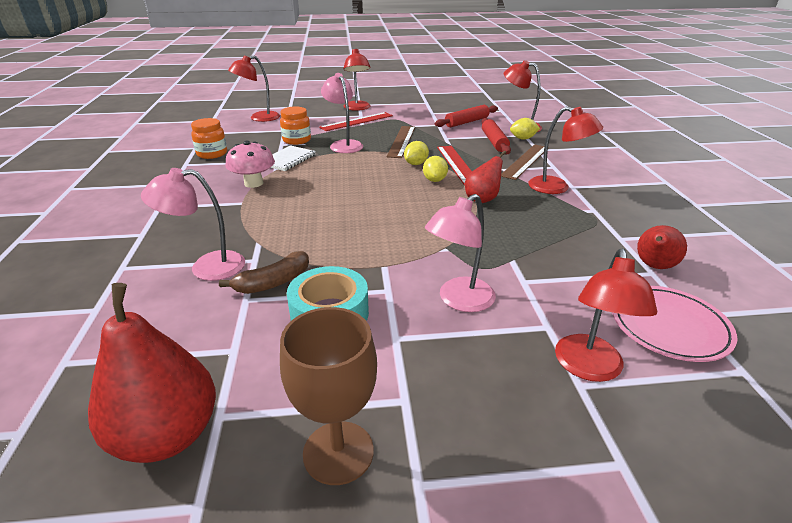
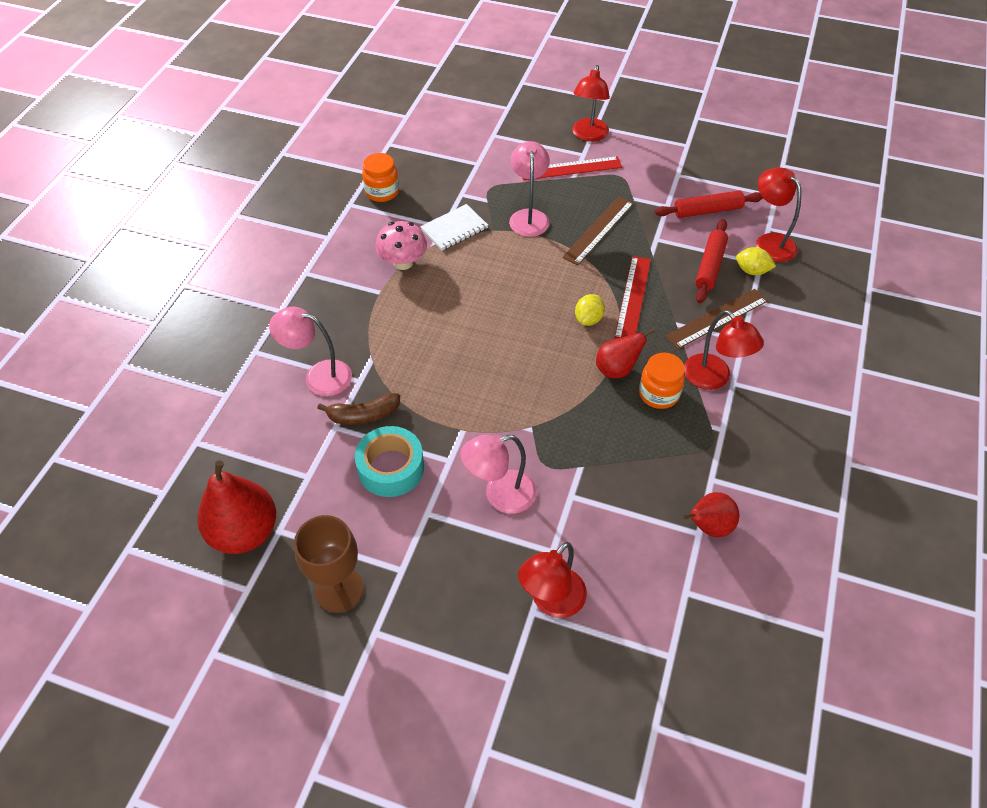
camera: 25 degrees right, 20 degrees up
red lamp [228,55,280,122] -> none
orange jar [280,106,311,145] -> orange jar moved to [639,353,685,409]
yellow lemon [404,141,429,165] -> none
pink plate [612,286,738,362] -> none

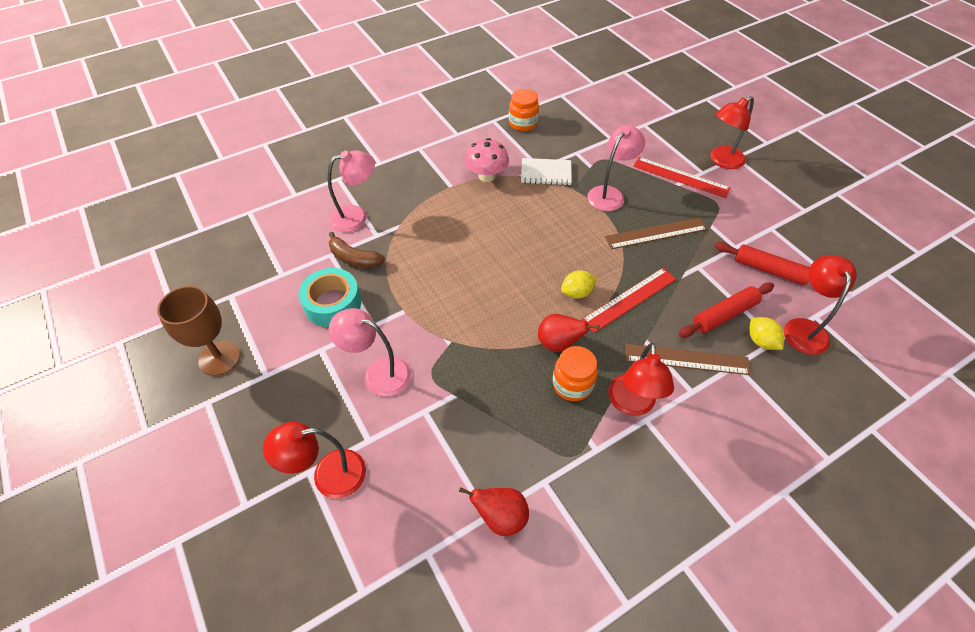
camera: 40 degrees right, 0 degrees up
red pear [197,460,276,554] -> none
pink lamp [269,307,352,396] -> pink lamp turned 105 degrees clockwise [328,150,375,232]

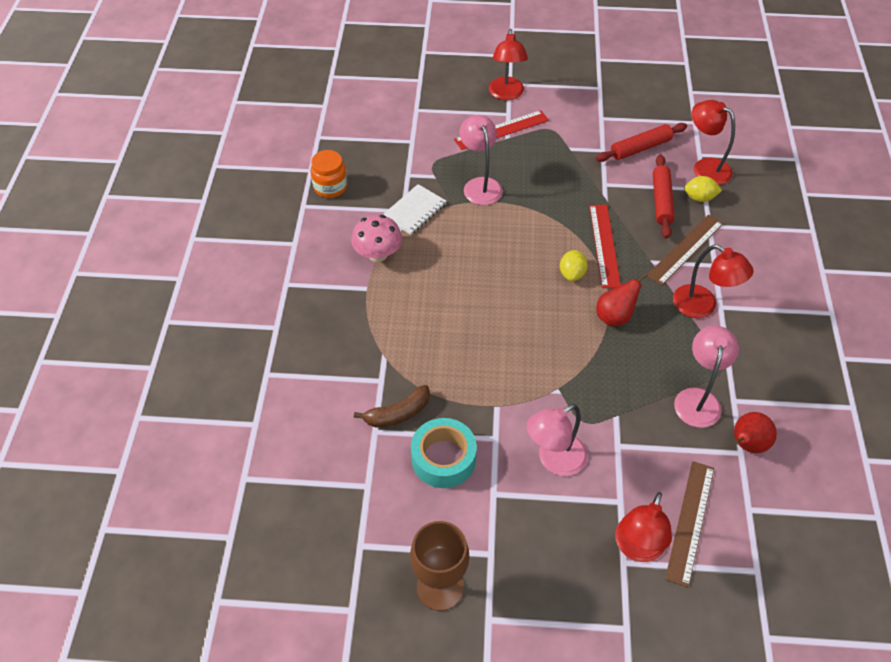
camera: 55 degrees left, 0 degrees up
pink lamp [328,150,375,232] -> pink lamp moved to [674,326,739,428]
orange jar [553,346,598,401] -> none
brown ruler [605,217,707,249] -> brown ruler moved to [665,461,714,587]

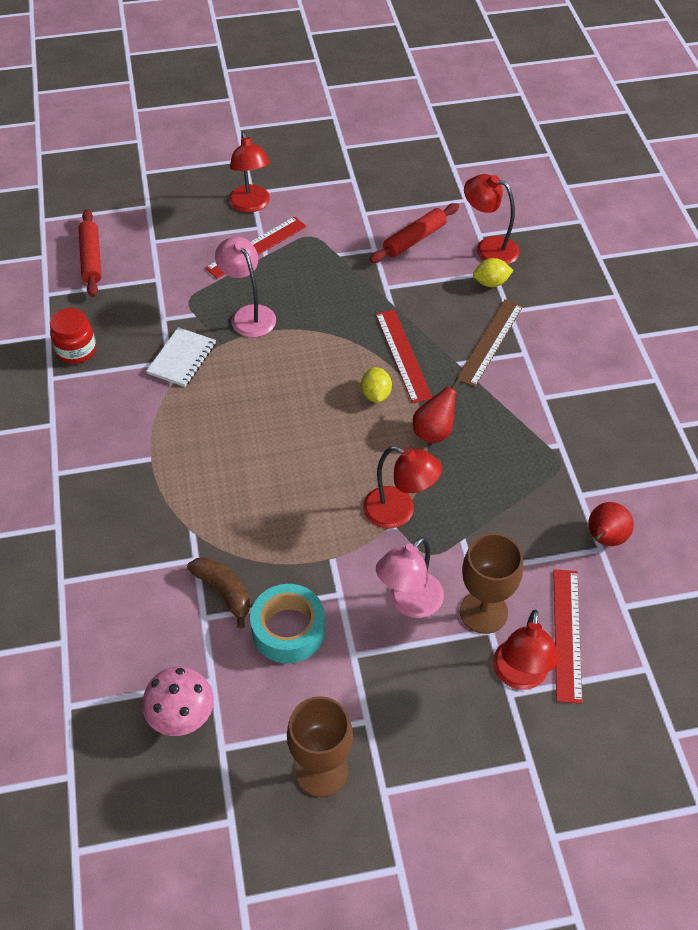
camera: 15 degrees left, 0 degrees up
orange jar [311,150,347,198] -> red jar [50,308,96,364]
pink mushroom [351,215,402,262] -> pink mushroom moved to [142,667,214,736]
brown banana [354,385,430,428] -> brown banana turned 90 degrees counterclockwise [187,557,250,629]
red rolling pin [653,154,675,239] -> red rolling pin moved to [79,209,102,297]
brown ruler [665,461,714,587] -> red ruler [553,569,583,704]
red lamp [673,245,754,318] -> red lamp moved to [363,446,442,529]
pink lamp [674,326,739,428] -> none
none -> brown goblet [460,533,523,634]

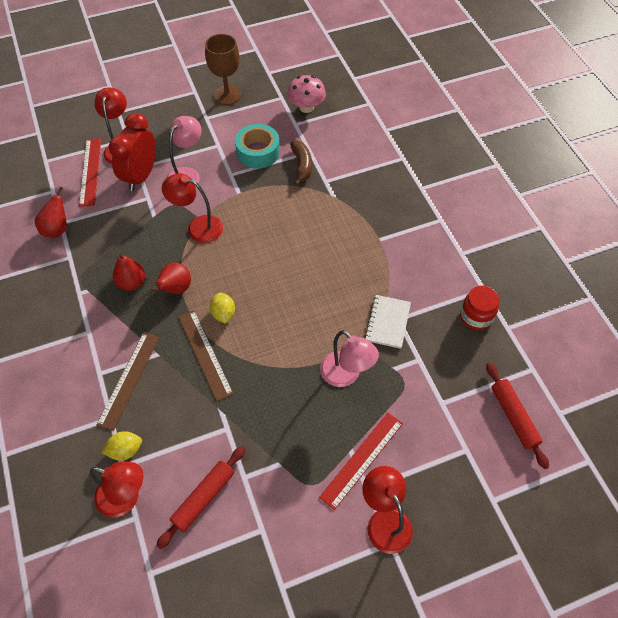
camera: 170 degrees right, 5 degrees up
brown banana [187,557,250,629] -> brown banana turned 135 degrees counterclockwise [290,140,312,186]
red ruler [375,310,432,403] -> brown ruler [178,310,233,402]
brown goblet [460,533,523,634] -> red clock [109,113,156,191]
none -> red pear [113,253,145,291]

